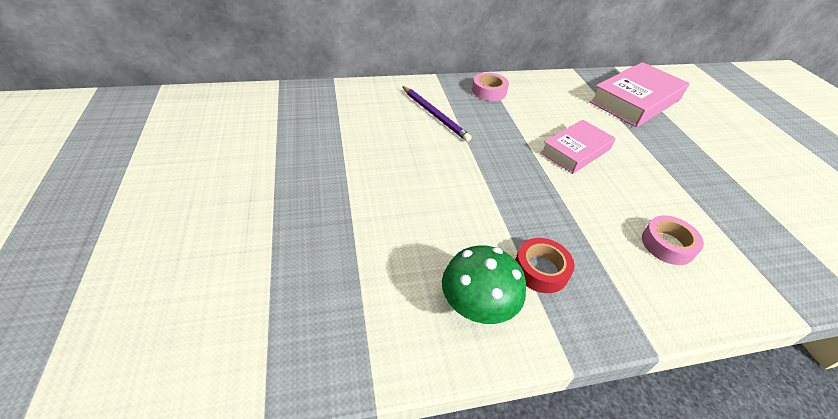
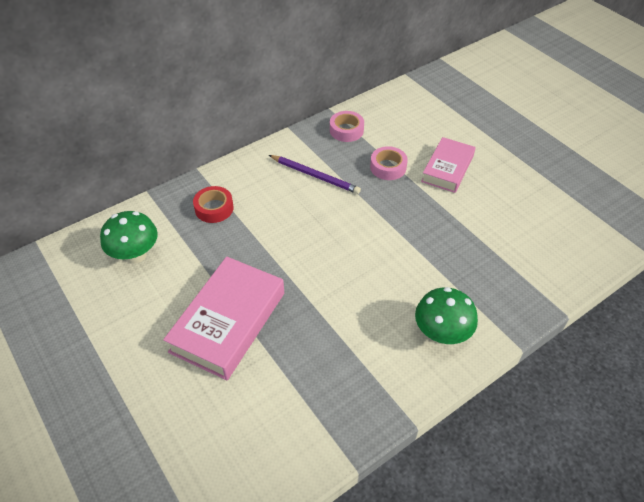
camera: 20 degrees left, 5 degrees up
red tape [515,238,574,293] -> red tape moved to [193,186,234,223]
pink book [589,62,690,127] -> pink book moved to [163,256,284,380]
pink tape [642,215,704,265] -> pink tape moved to [370,146,408,180]
none -> green mushroom [100,211,158,264]

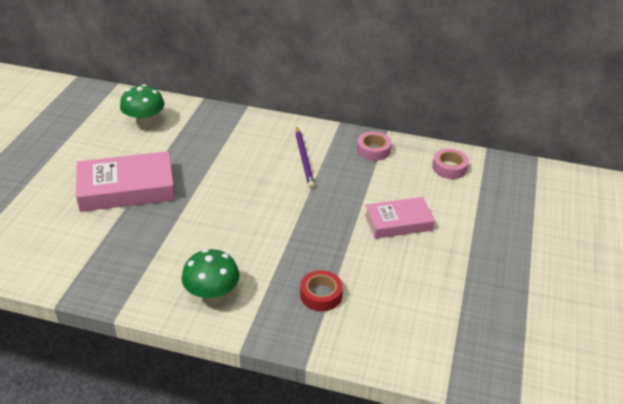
camera: 50 degrees right, 10 degrees down
red tape [193,186,234,223] -> red tape moved to [300,270,343,311]
pink tape [370,146,408,180] -> pink tape moved to [432,149,469,179]

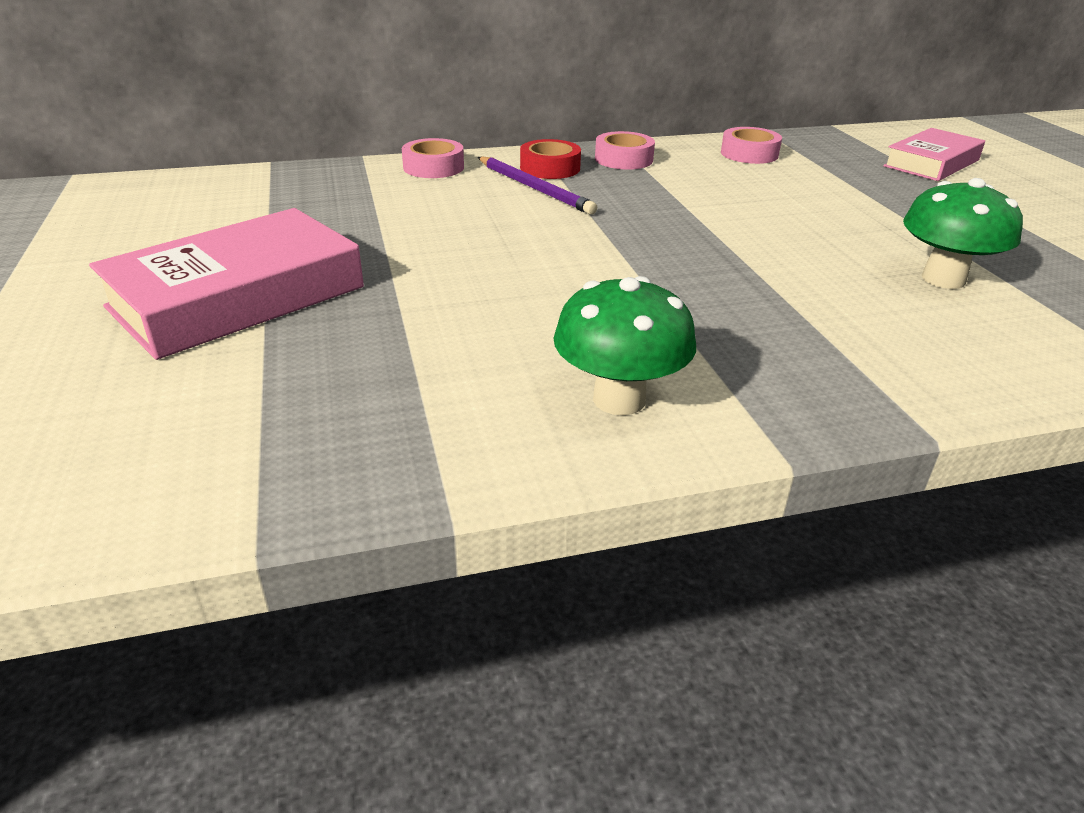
camera: 30 degrees left, 5 degrees down
green mushroom [120,84,165,129] -> green mushroom moved to [903,178,1023,289]
red tape [300,270,343,311] -> red tape moved to [520,139,581,179]
pink book [364,197,435,239] -> pink book moved to [883,128,985,181]
none -> pink tape [402,138,464,178]

